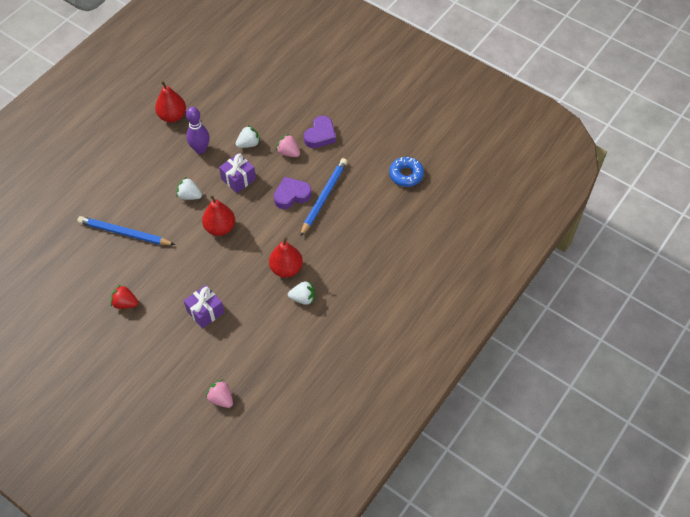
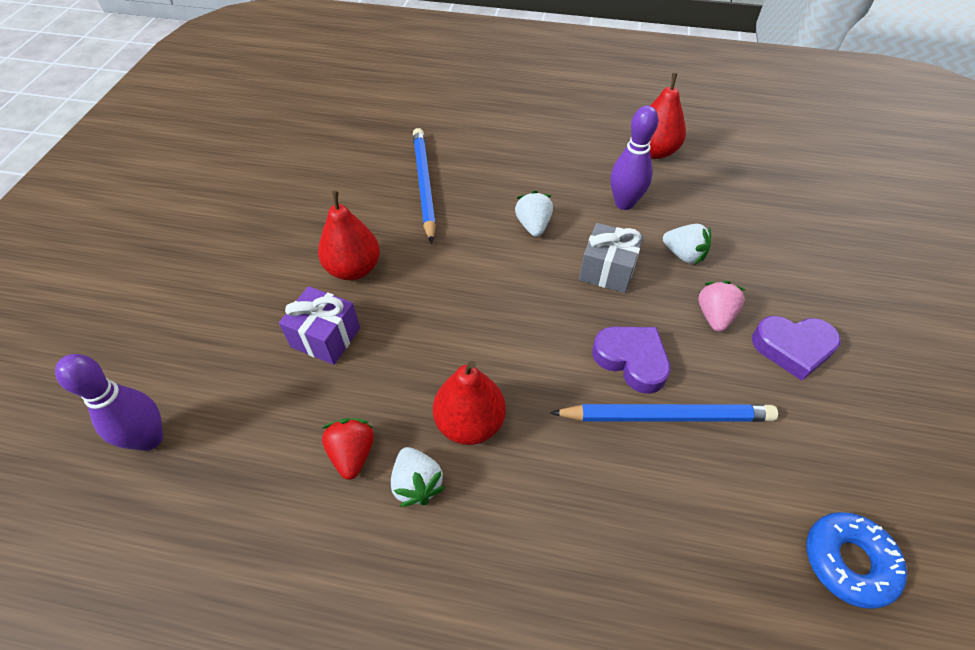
camera: 65 degrees right, 5 degrees down
red strawberry [111,284,139,309] -> red strawberry moved to [322,418,374,480]
red pear [202,195,235,236] -> red pear moved to [318,191,380,280]
pink strawberry [206,380,233,408] -> purple bowling pin [55,354,163,451]
purple gift [219,153,256,193] -> grey gift [579,223,644,293]

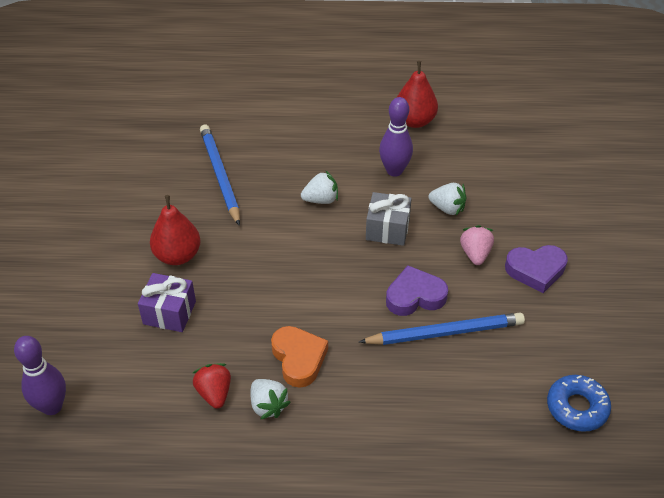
camera: 10 degrees left, 5 degrees down
red pear [433,361,506,445] -> orange heart [271,326,328,388]
white strawberry [515,191,553,237] -> white strawberry turned 90 degrees clockwise [301,170,338,204]
purple heart [592,327,671,394] -> purple heart turned 45 degrees counterclockwise [386,265,448,316]

